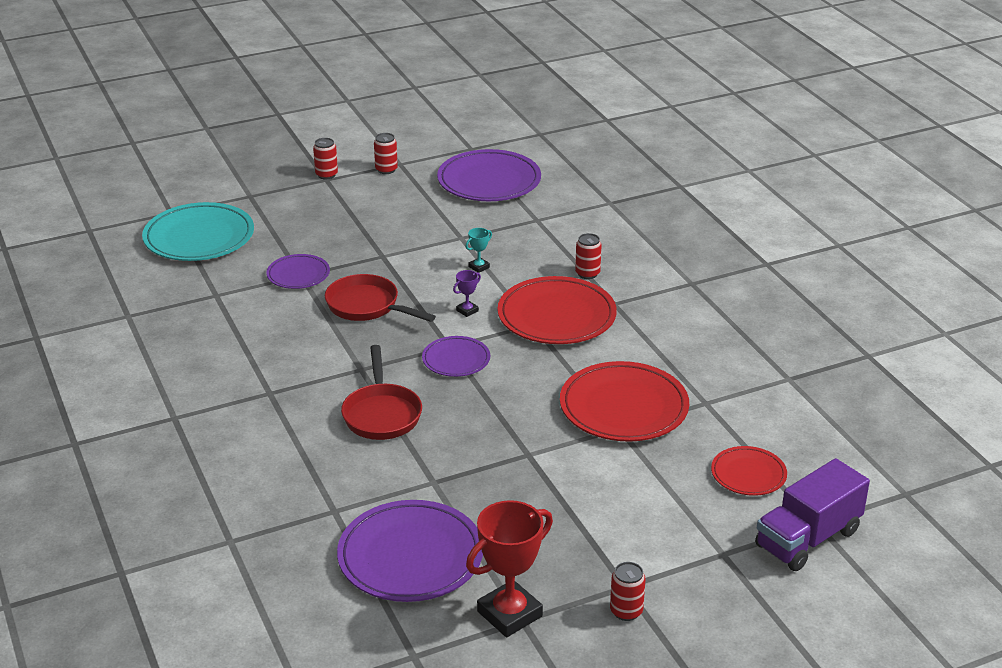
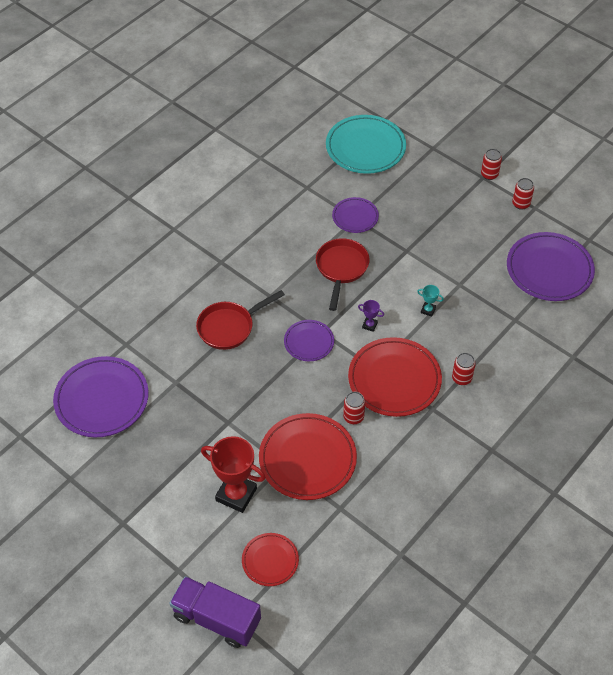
camera: 65 degrees right, 20 degrees up
red trophy [466,500,553,637] -> red trophy moved to [201,436,266,513]
red can [610,562,646,621] -> red can moved to [343,392,365,424]

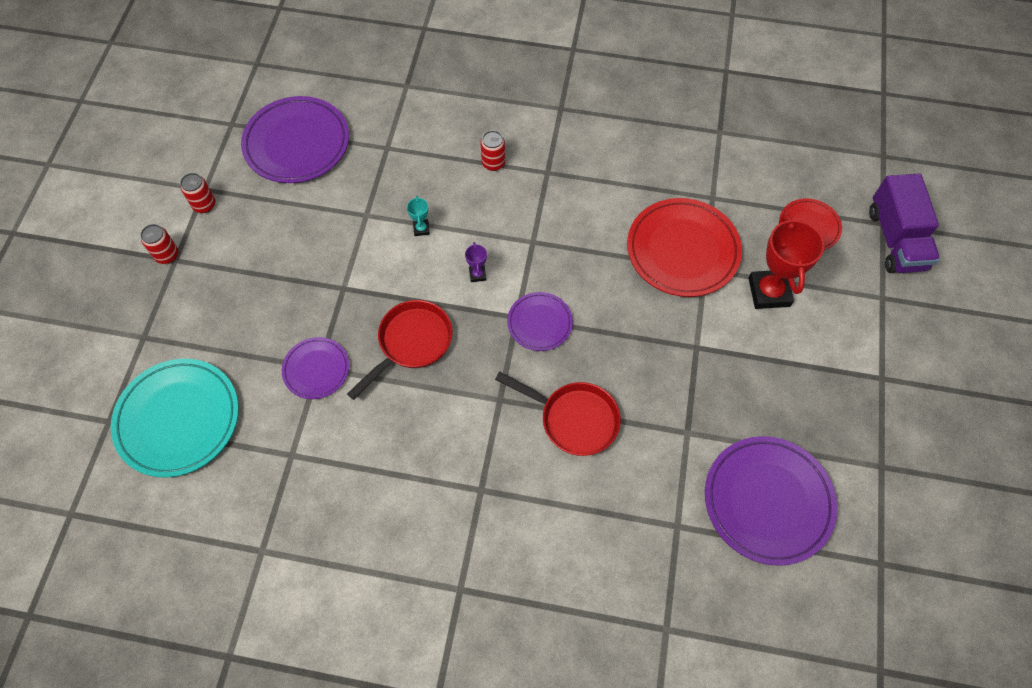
camera: 120 degrees left, 10 degrees up
red pan [316,238,370,311] -> red pan turned 150 degrees clockwise [347,300,453,400]
red can [343,392,365,424] -> none
red plate [348,337,442,417] -> none

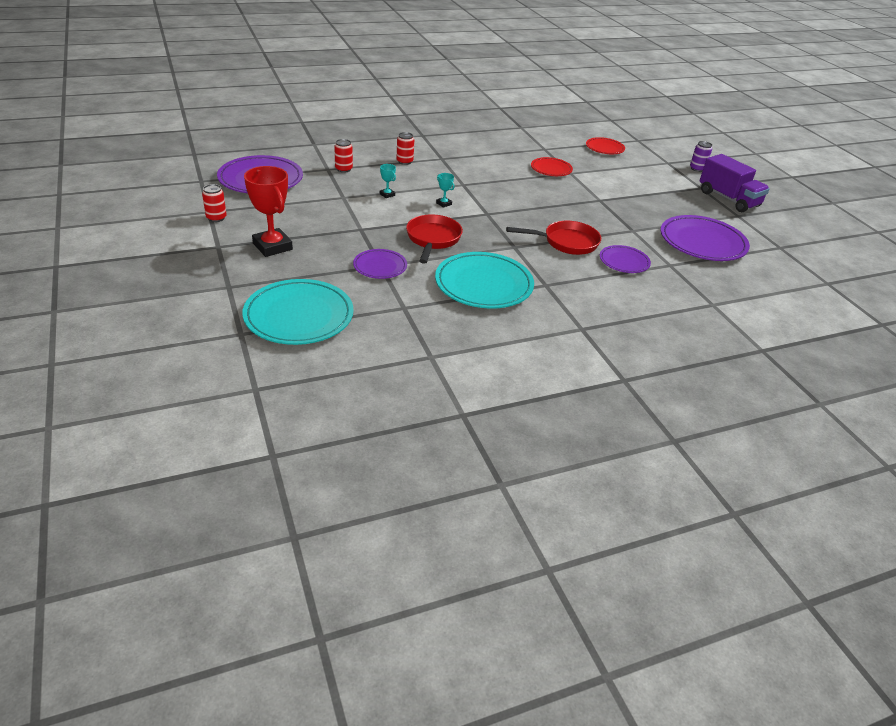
camera: 35 degrees left, 25 degrees down
red can [140,224,178,264] -> red can moved to [334,139,353,173]
purple trophy [465,242,487,282] -> turquoise trophy [436,173,454,208]
purple plate [507,292,573,351] -> purple plate moved to [600,245,651,273]
red plate [627,198,742,297] -> red plate [531,157,573,176], size x0.55
red trophy [749,214,824,309] -> red trophy moved to [244,166,293,257]
purple truck [869,173,940,273] -> purple truck moved to [699,154,770,212]
none -> turquoise plate [435,252,534,309]
none -> purple can [690,141,712,172]

